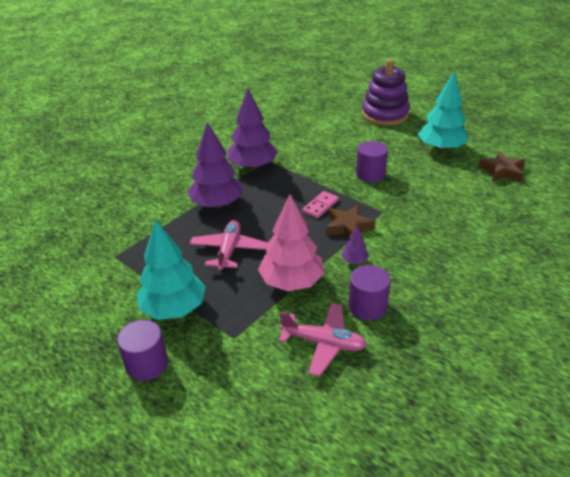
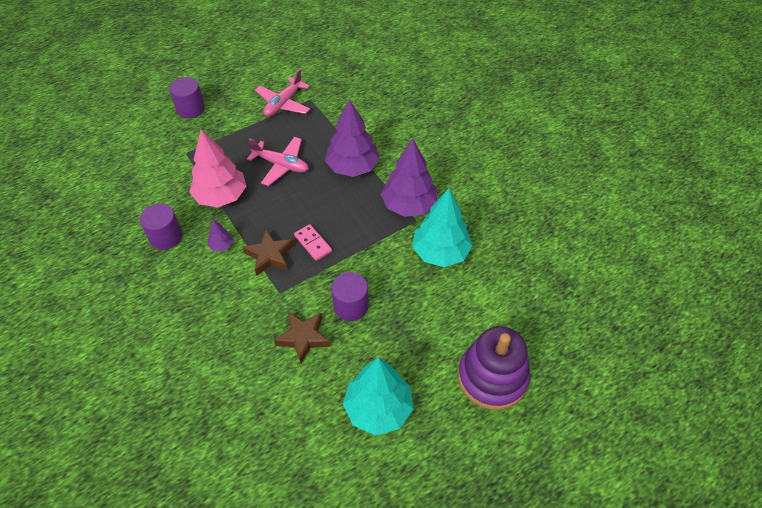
camera: 105 degrees right, 15 degrees up
turquoise tree [136,219,206,320] -> turquoise tree moved to [412,188,472,267]
pink plane [279,303,367,376] -> pink plane moved to [255,69,310,117]
brown star [478,151,525,182] -> brown star moved to [274,312,330,364]

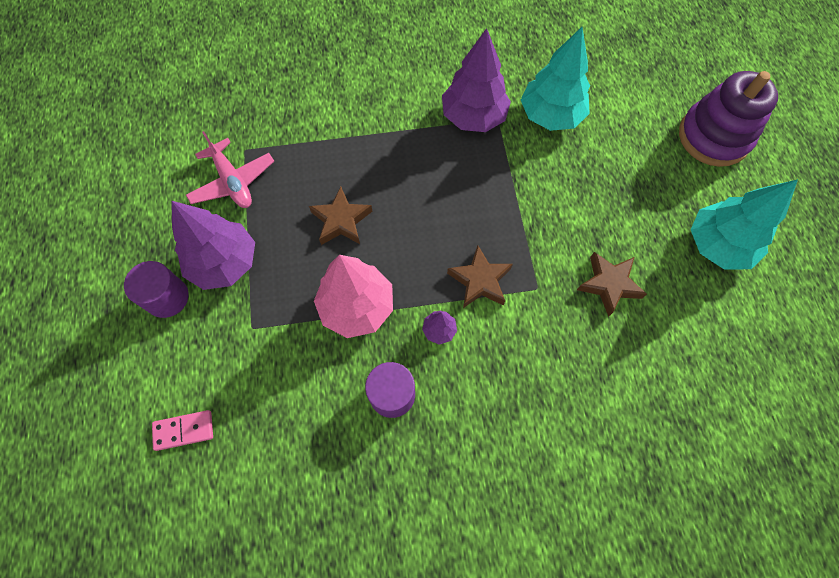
camera: 65 degrees left, 15 degrees up
pink plane [247,137,309,186] -> brown star [309,186,373,245]
pink domino [294,224,332,261] -> pink domino moved to [152,410,213,451]
purple tree [325,99,380,177] -> purple tree moved to [171,201,255,290]
purple cylinder [331,272,369,321] -> none

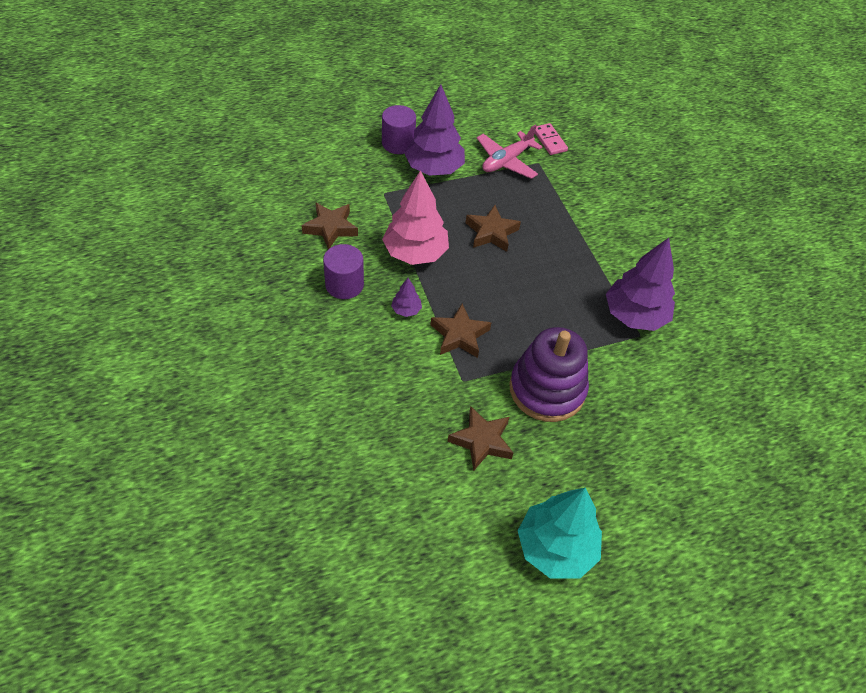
camera: 75 degrees right, 15 degrees down
pink domino [152,410,213,451] -> pink domino moved to [535,123,568,155]
turquoise tree [521,27,590,131] -> none
purple stacking toy [679,71,778,167] -> purple stacking toy moved to [510,327,589,422]
none -> brown star [302,202,358,249]

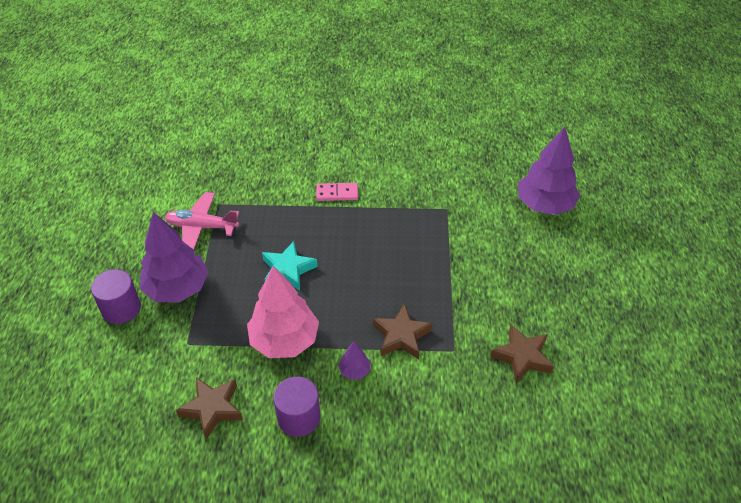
camera: 65 degrees left, 5 degrees down
brown star [466,205,521,252] -> turquoise star [262,241,317,291]
pink plane [477,125,542,179] -> pink plane turned 120 degrees clockwise [165,192,239,249]
purple stacking toy [510,327,589,422] -> none
turquoise tree [518,488,602,579] -> none
pink domino [535,123,568,155] -> pink domino moved to [316,183,358,201]
purple tree [606,238,675,331] -> purple tree moved to [518,127,580,215]

